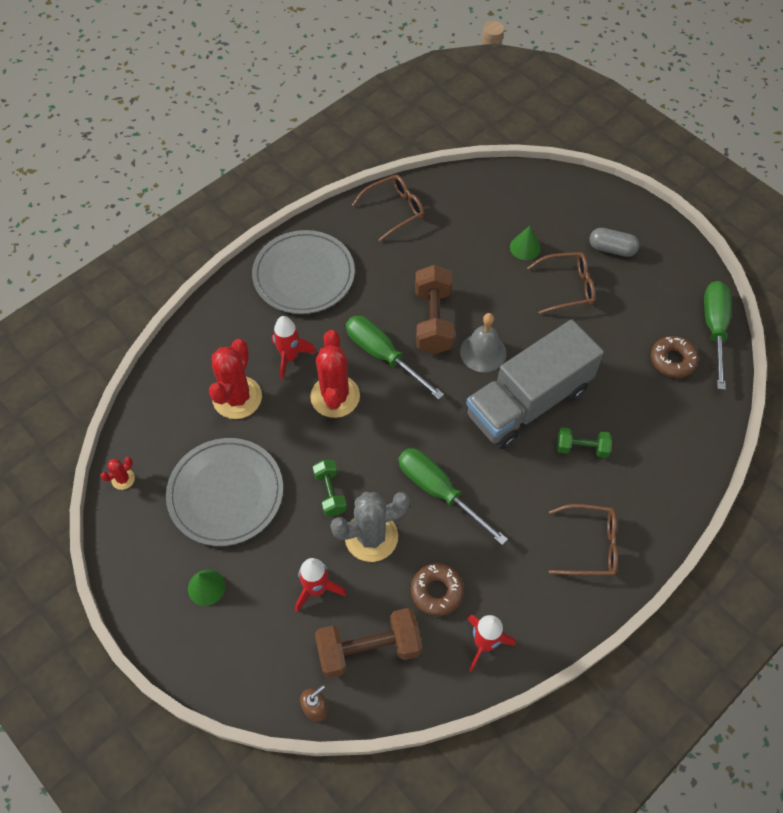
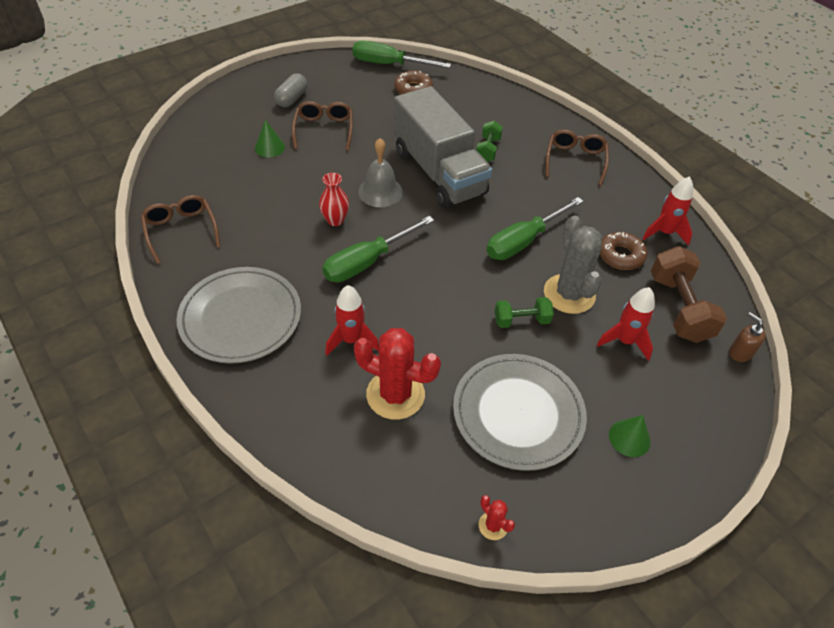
camera: 85 degrees left, 10 degrees down
red cactus [310,330,360,418] -> none
brown dumbbell [415,265,455,354] -> red vase [319,173,349,226]

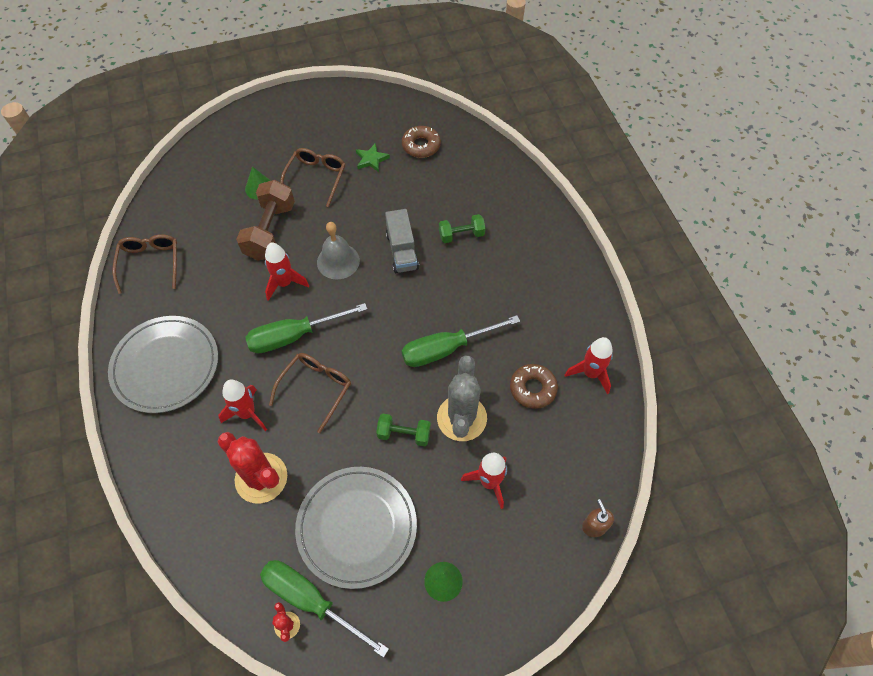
camera: 20 degrees right, 10 degrees up
grey capsule [274,73,307,107] -> none
red vase [319,173,349,226] -> red rocket [265,243,309,301]
green screwdriver [352,40,451,68] -> green screwdriver moved to [260,560,389,658]
grey truck [394,86,492,208] -> grey truck [385,209,419,273], size x0.51
green dumbbell [476,121,503,162] -> green dumbbell turned 45 degrees clockwise [439,214,485,243]
brown glasses [546,130,609,186] -> brown glasses moved to [269,353,351,433]
brown dumbbell [651,246,727,343] -> brown dumbbell moved to [236,180,295,260]
none -> green star [356,143,390,172]

